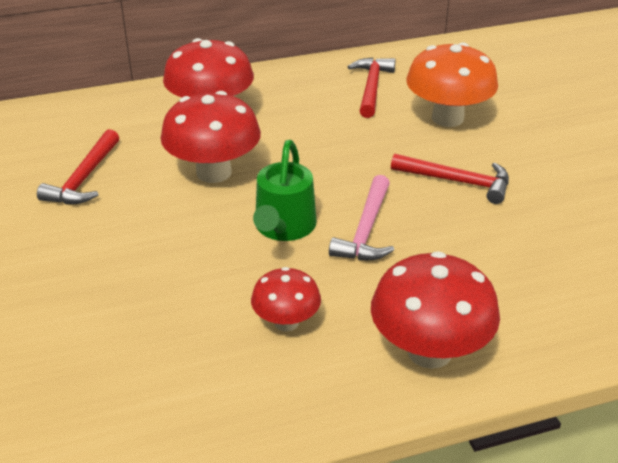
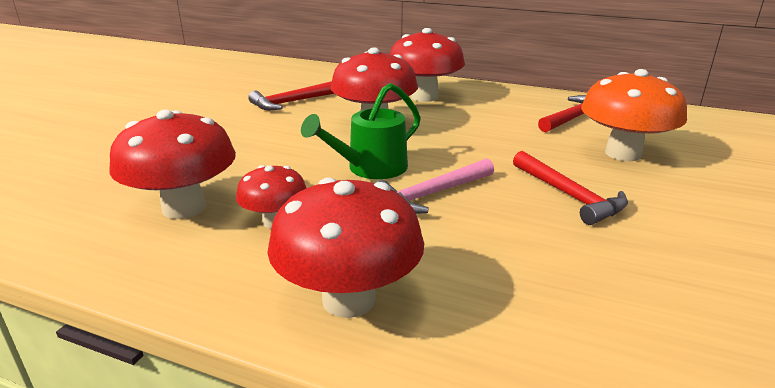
camera: 40 degrees right, 10 degrees down
none -> red mushroom [109,109,236,219]

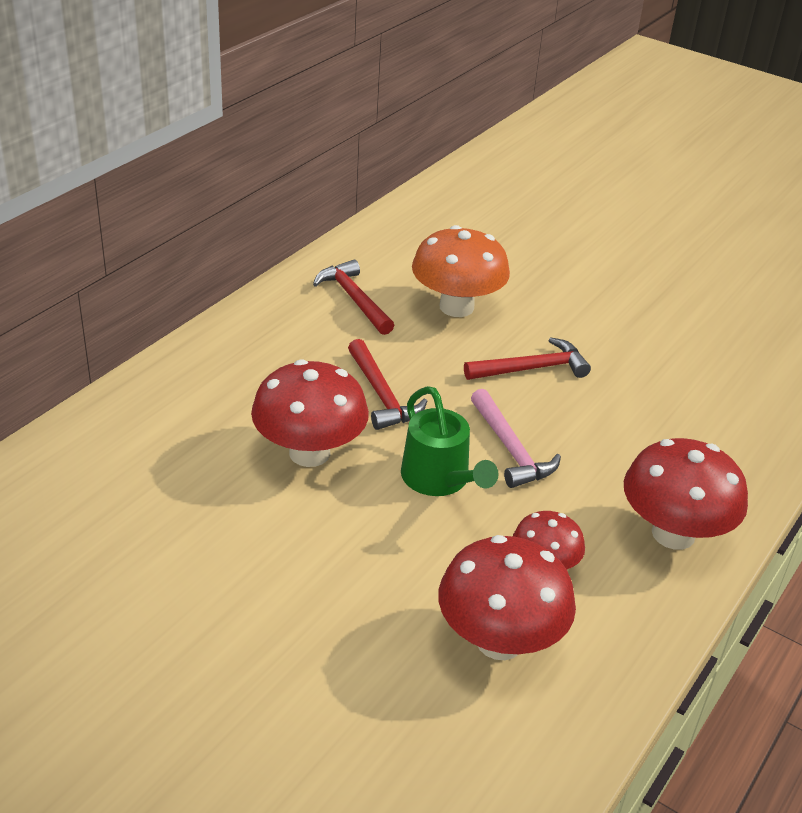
camera: 80 degrees left, 10 degrees up
red hammer [249,81,335,110] -> red hammer moved to [348,339,427,430]
red mushroom [390,28,465,102] -> none

